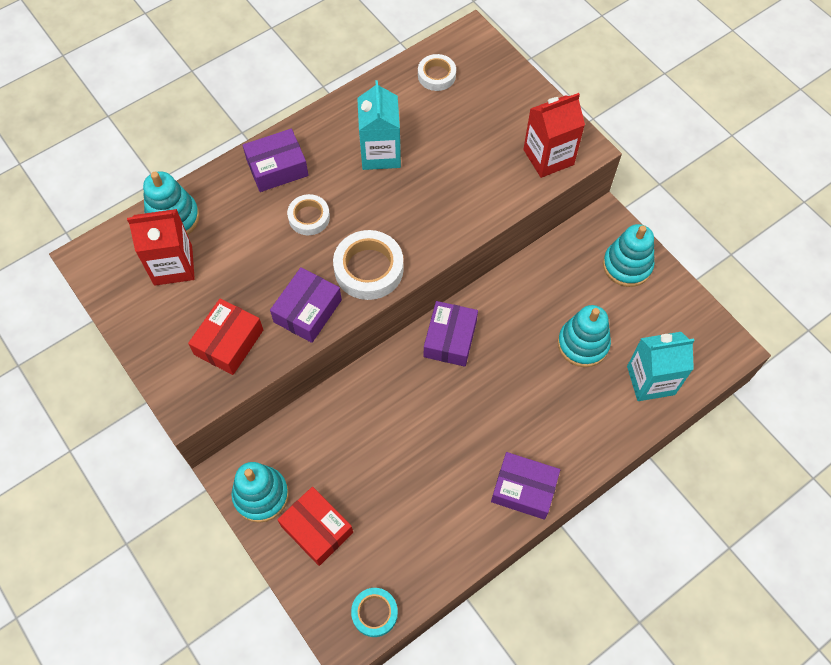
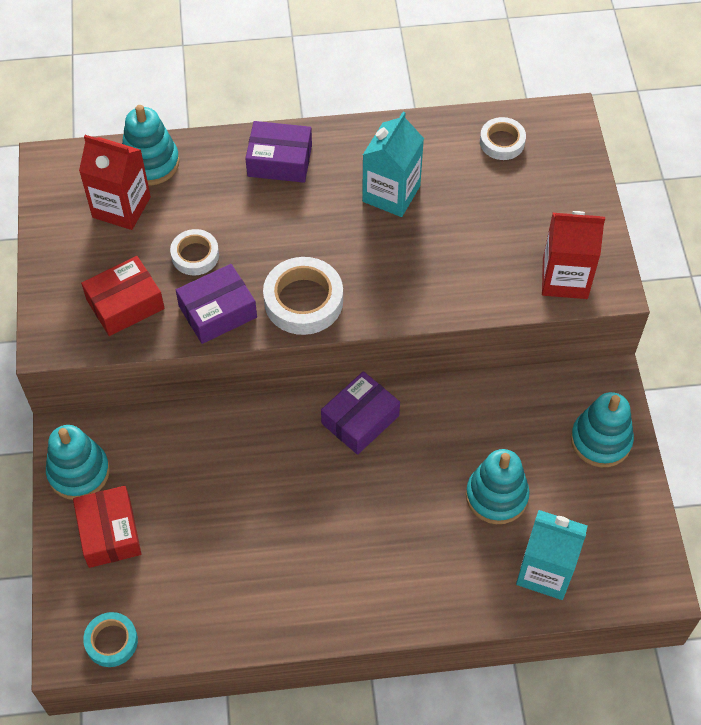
camera: 30 degrees right, 5 degrees down
white tape [287,194,330,235] -> white tape moved to [170,229,219,276]
purple box [491,452,560,520] -> none

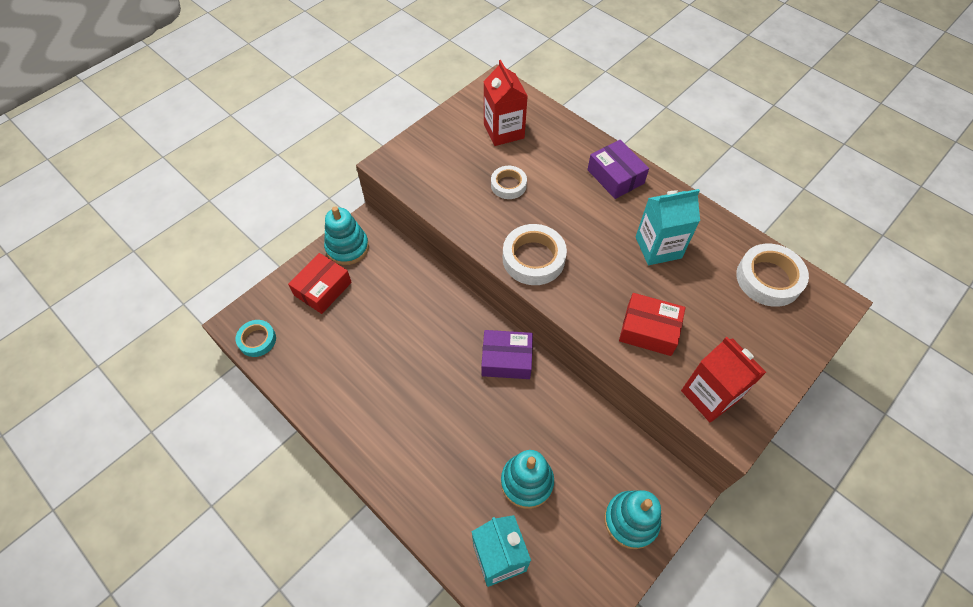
camera: 50 degrees right, 0 degrees up
red box [81,256,165,336] -> red box moved to [619,293,686,356]
turquoise stacking toy [122,105,179,185] -> none
purple box [176,264,257,344] -> none
white tape [480,117,526,160] -> white tape [736,244,809,307], size x1.63

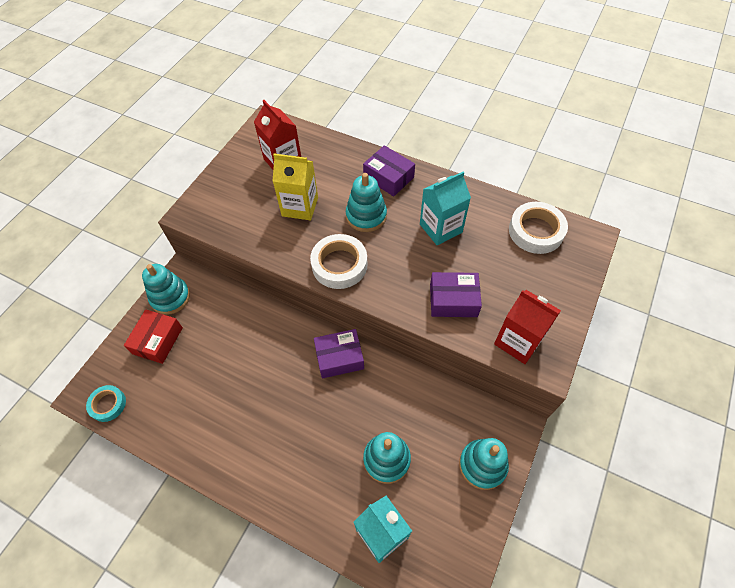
camera: 15 degrees left, 0 degrees up
white tape [491,166,527,199] -> yellow carton [273,154,318,220]
red box [619,293,686,356] -> purple box [430,272,482,317]
none -> turquoise stacking toy [346,173,387,232]

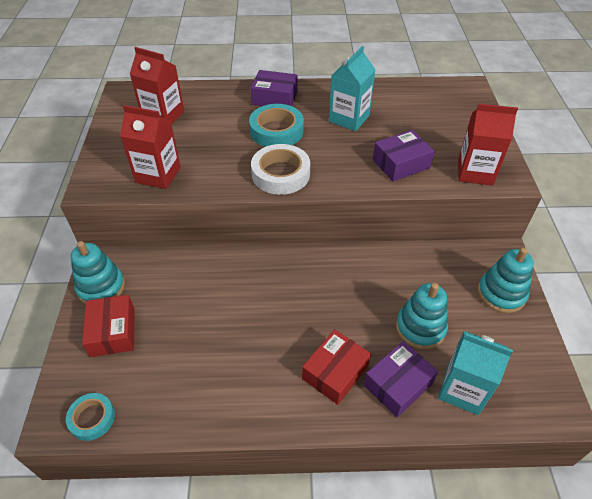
camera: 30 degrees left, 10 degrees down
yellow carton [273,154,318,220] -> none
purple box [314,329,364,378] -> purple box moved to [364,341,438,417]
turquoise stacking toy [346,173,387,232] -> turquoise tape [249,104,304,147]
white tape [509,202,568,254] -> none
none -> red carton [120,105,181,189]
none -> red box [302,329,371,405]

